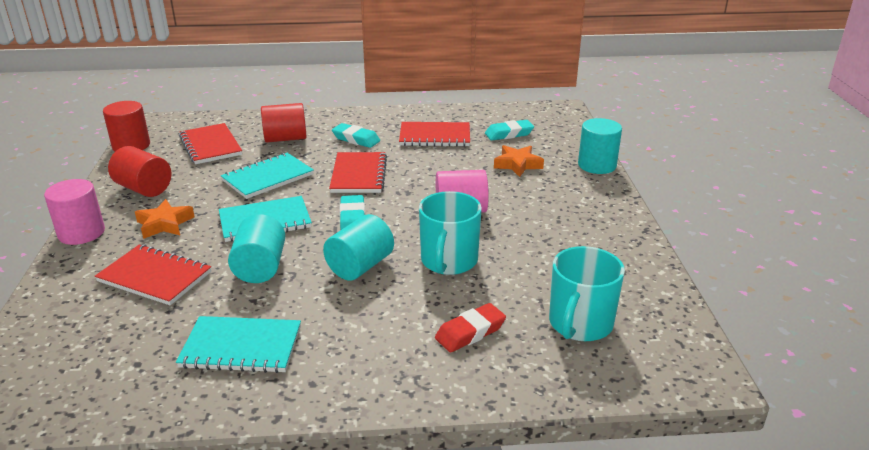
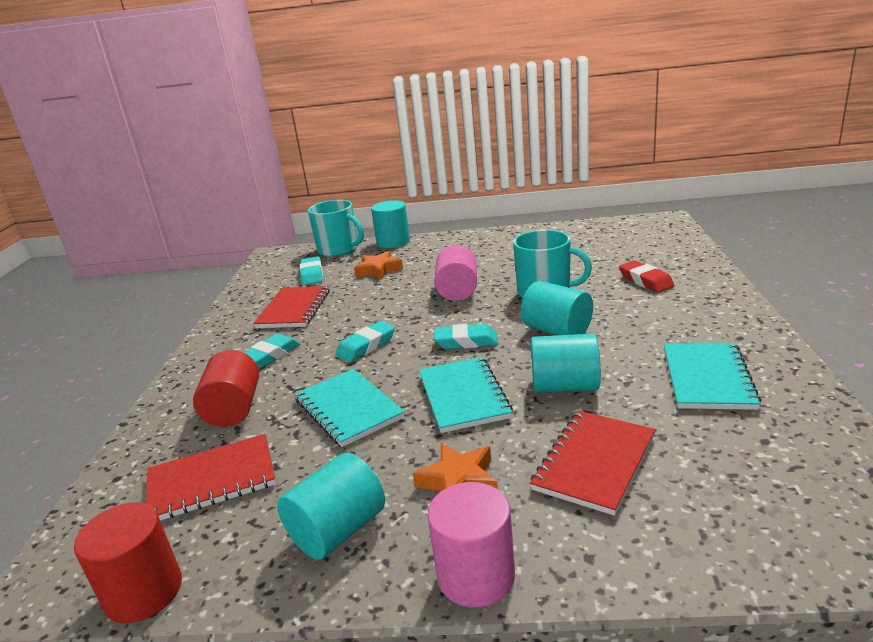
camera: 80 degrees left, 5 degrees down
red cylinder [108,146,171,197] -> turquoise cylinder [277,453,385,560]
red notebook [329,152,387,193] -> turquoise eraser [335,321,395,362]
turquoise mug [549,246,625,341] -> turquoise mug moved to [308,200,364,257]

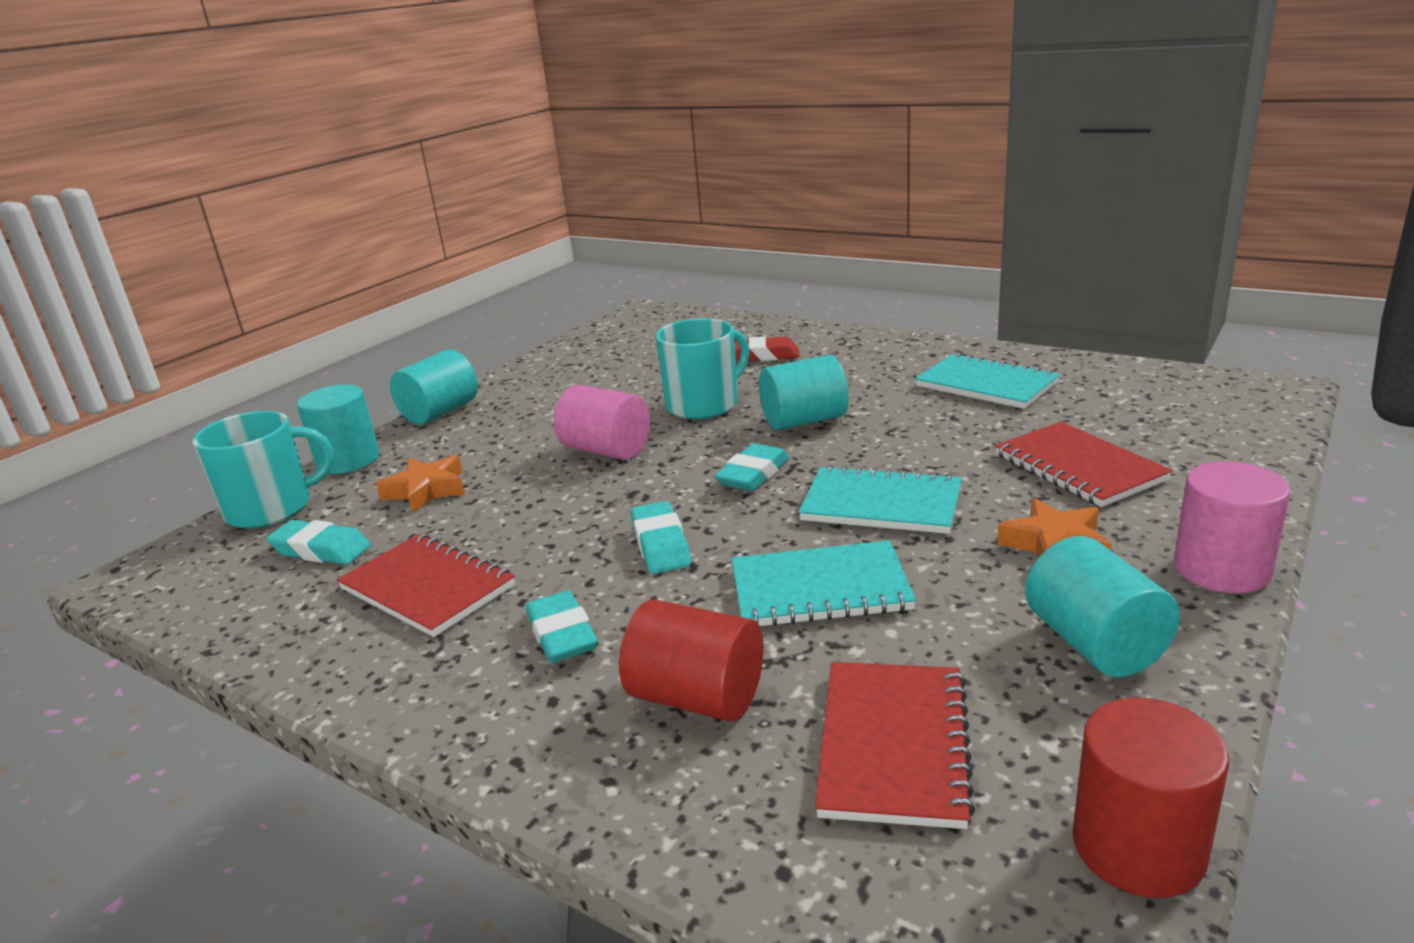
camera: 60 degrees left, 0 degrees up
turquoise cylinder [531,334,601,393] -> turquoise cylinder moved to [390,349,478,425]

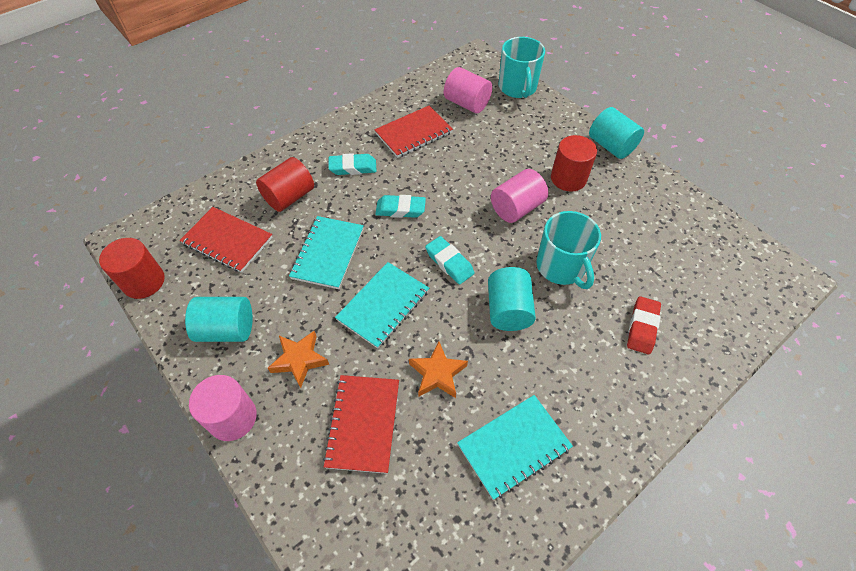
camera: 105 degrees right, 30 degrees up
turquoise eraser [266,520,371,565] -> pink cylinder [444,67,492,113]
turquoise cylinder [297,384,379,474] -> none
orange star [376,455,465,513] -> orange star moved to [409,341,468,398]
red notebook [995,422,1173,507] -> red notebook turned 75 degrees counterclockwise [323,375,399,474]
none -> red cylinder [551,135,597,192]

